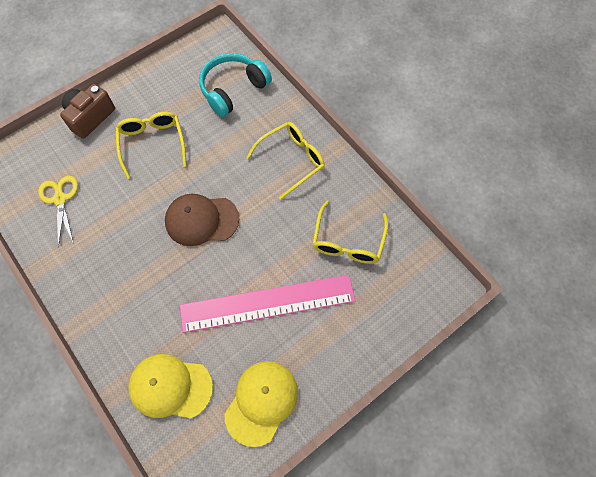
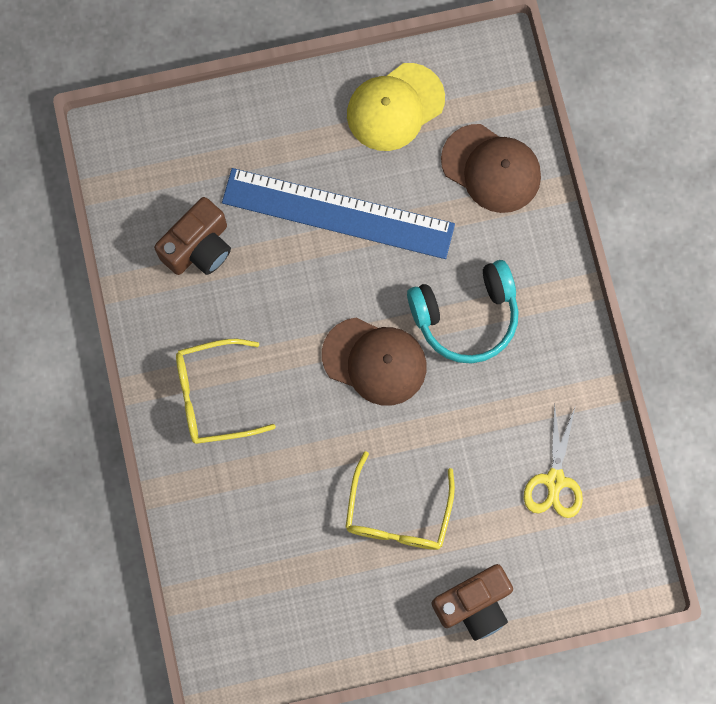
camera: 155 degrees left, 10 degrees up
yellow cap [128,354,213,419] -> brown cap [441,124,541,213]
pink ruler [180,275,355,333] -> blue ruler [222,168,455,259]
turquoise headphones [199,53,272,117] -> turquoise headphones moved to [407,260,519,364]
yellow glasses [312,200,388,264] -> brown camera [154,197,231,275]

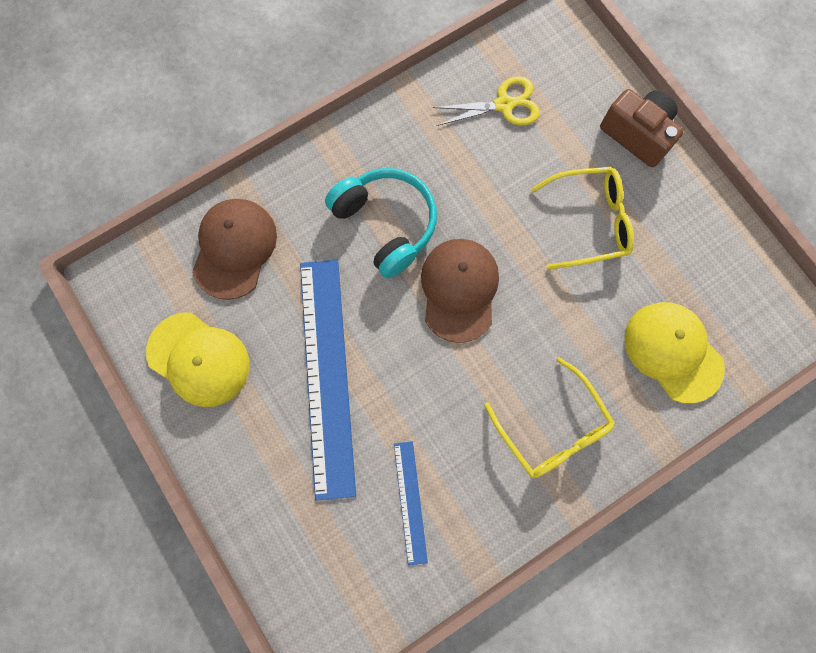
camera: 110 degrees left, 0 degrees up
brown camera [154,197,231,275] -> blue ruler [394,441,428,566]
none -> yellow cap [624,302,725,403]

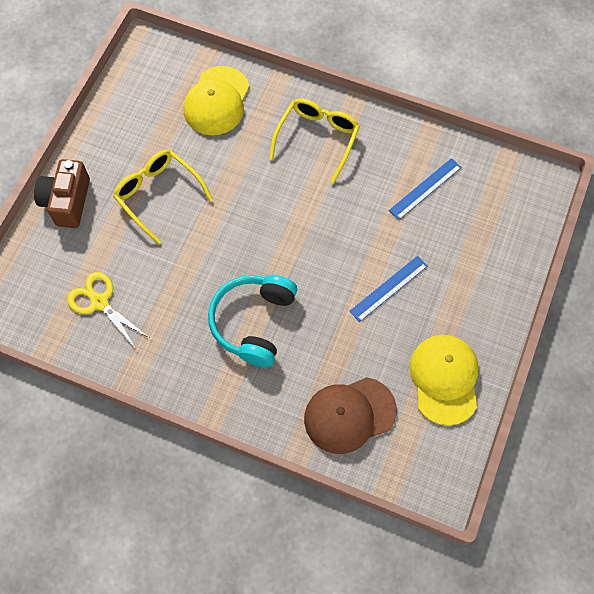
camera: 125 degrees left, 10 degrees down
blue ruler [300,260,356,501] -> blue ruler [349,256,428,322], size x0.48
brown cap [421,239,499,343] -> none

